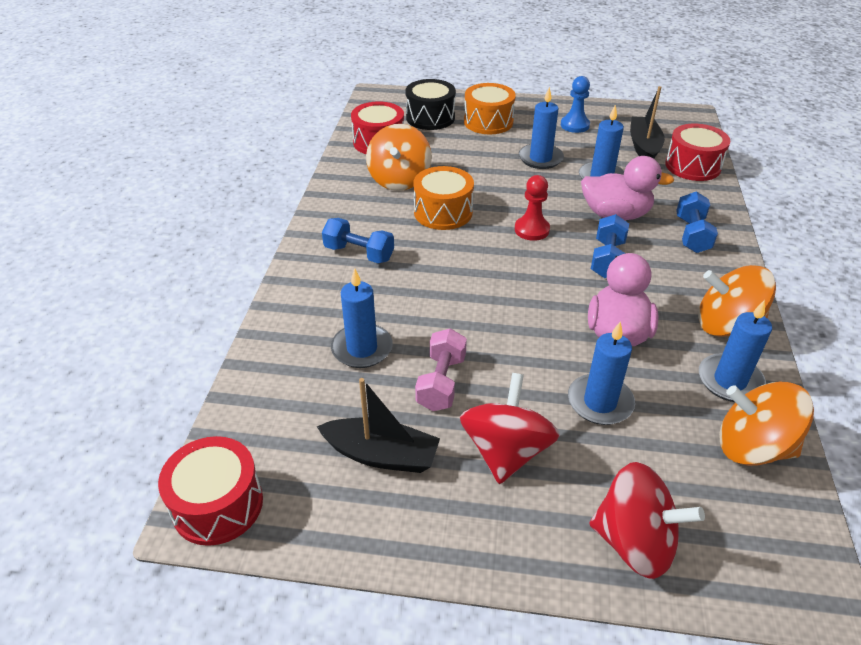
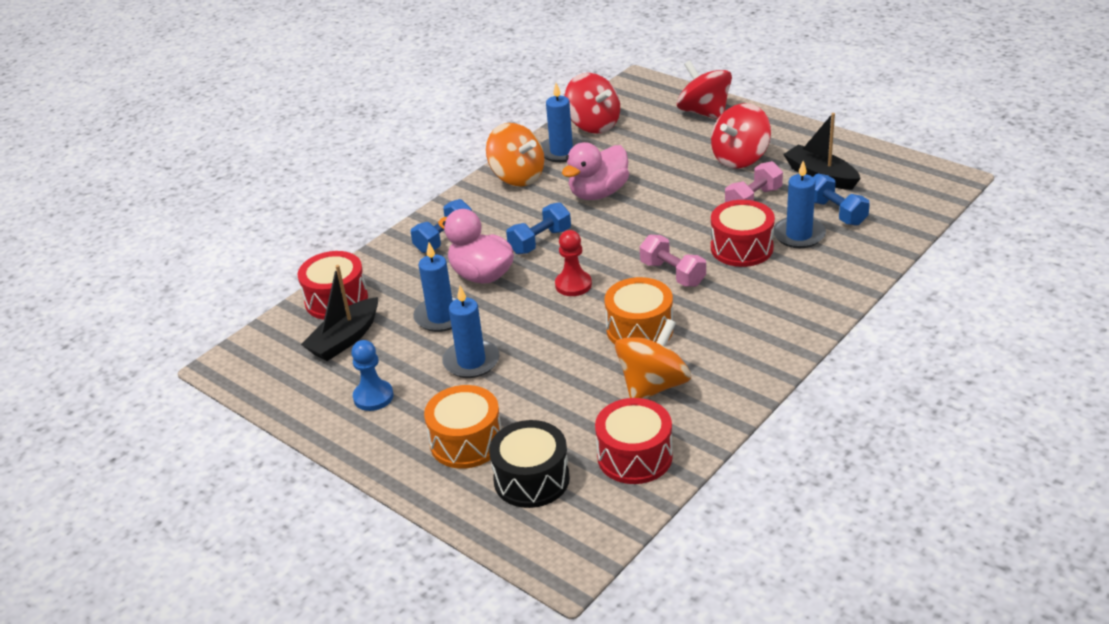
camera: 145 degrees left, 5 degrees down
red drum [158,436,263,546] -> red drum moved to [711,200,775,267]
blue dumbbell [322,218,394,264] -> blue dumbbell moved to [813,173,870,226]
blue candle [568,322,635,425] -> none
orange spinning top [719,381,814,466] -> red spinning top [564,73,620,134]
none -> pink dumbbell [640,235,706,287]

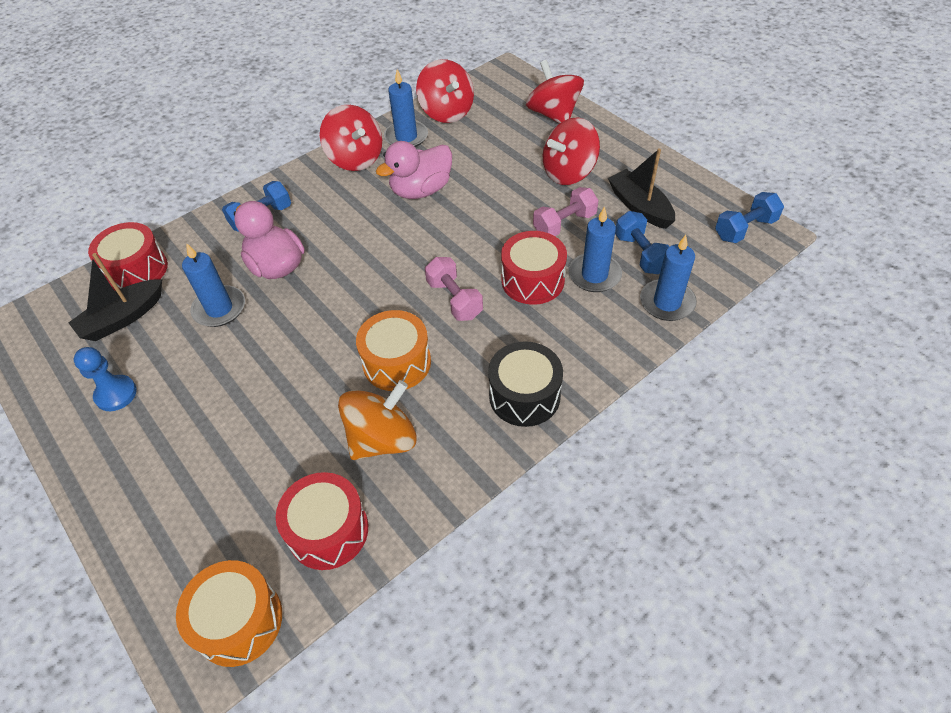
camera: 10 degrees right, 15 degrees up
orange drum [424,385,501,469] -> orange drum moved to [176,560,282,667]
blue candle [442,286,500,378] -> blue candle moved to [640,235,697,321]
orange spinning top [486,123,544,186] -> red spinning top [320,105,382,171]
black drum [489,420,570,508] -> black drum moved to [488,341,563,427]
blue dumbbell [506,202,571,254] -> blue dumbbell moved to [715,192,784,243]
red pawn [555,230,592,296] -> none

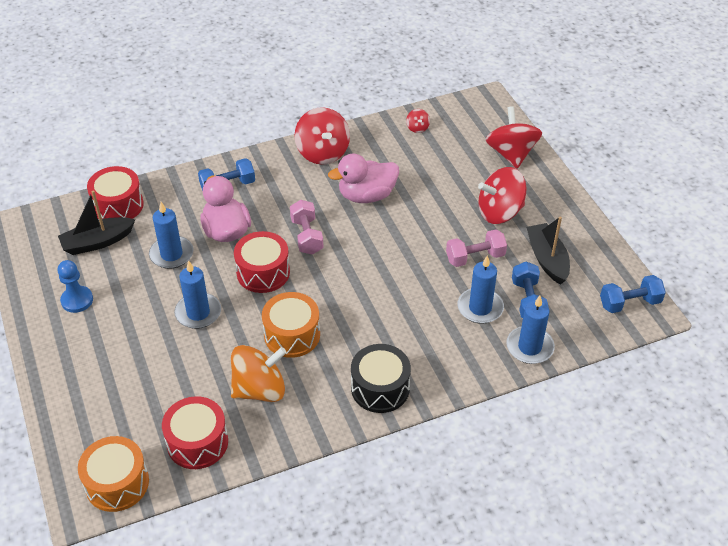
camera: 15 degrees right, 5 degrees down
blue candle [384,69,428,147] -> blue candle moved to [174,260,221,329]
red spinning top [416,59,474,123] -> red spinning top [406,109,430,133], size x0.44
pink dumbbell [425,257,483,321] -> pink dumbbell moved to [290,200,324,255]
red drum [501,231,567,305] -> red drum moved to [234,231,290,293]

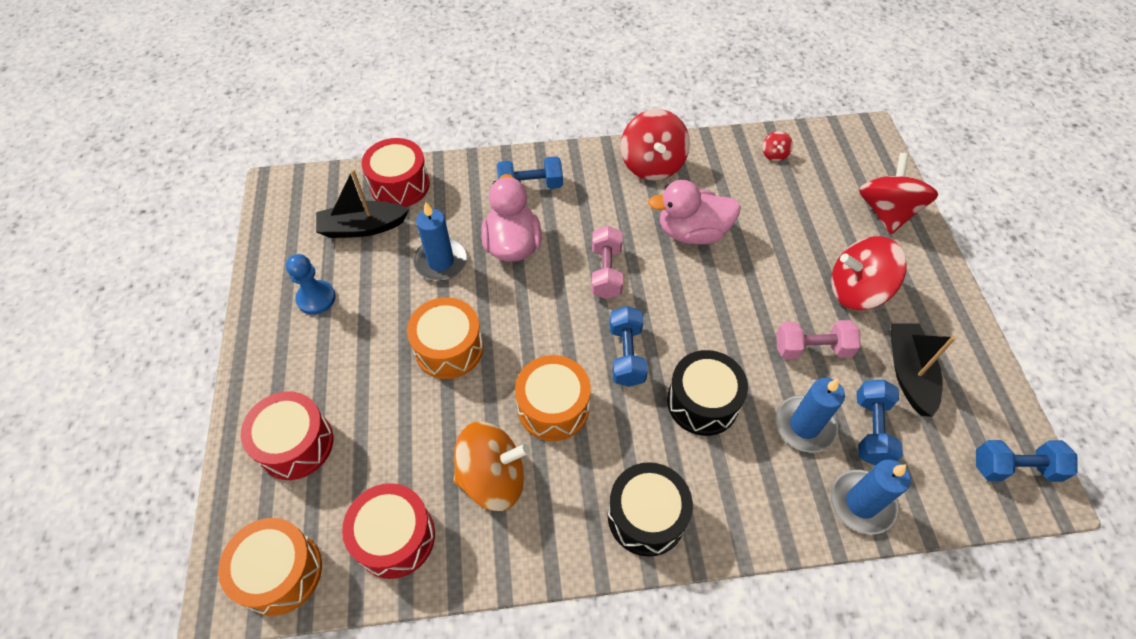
camera: 15 degrees right, 10 degrees up
blue candle [174,260,221,329] -> orange drum [407,297,483,379]
red drum [234,231,290,293] -> red drum moved to [241,391,333,480]
none -> blue dumbbell [610,306,648,387]
none -> black drum [667,350,748,436]

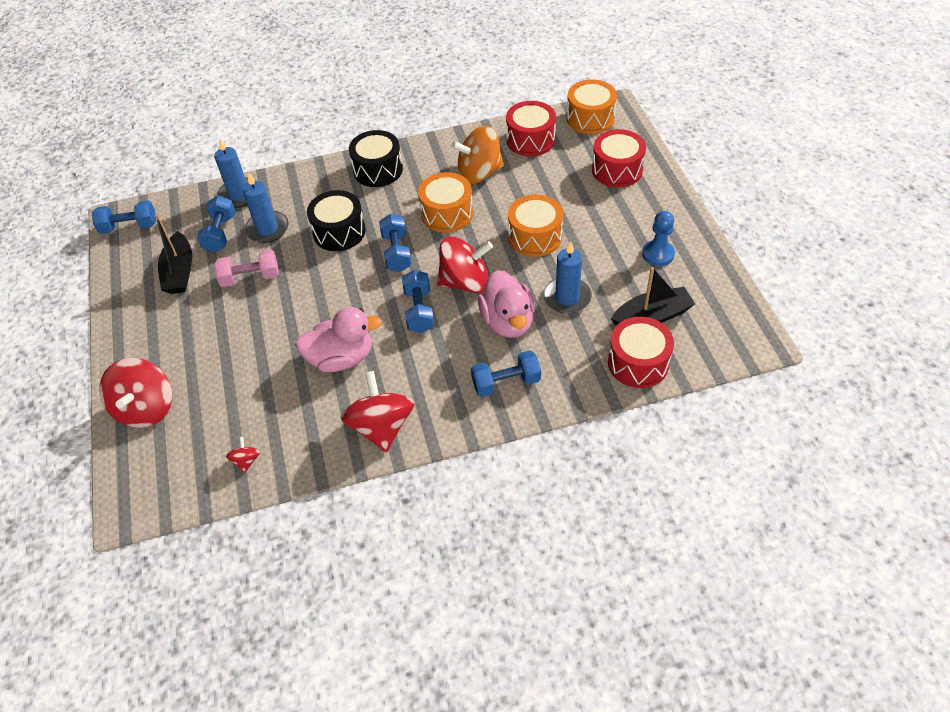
camera: 175 degrees right, 5 degrees down
pink dumbbell [591,226,623,299] -> blue dumbbell [402,270,434,333]
red spinning top [831,236,907,310] -> red spinning top moved to [437,236,493,293]

